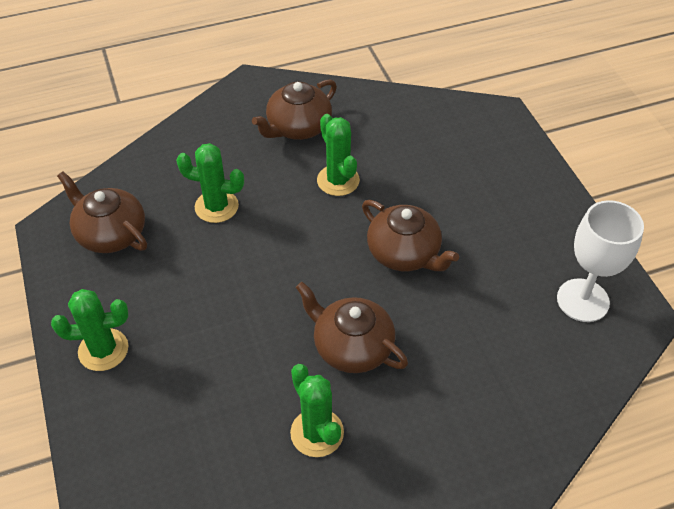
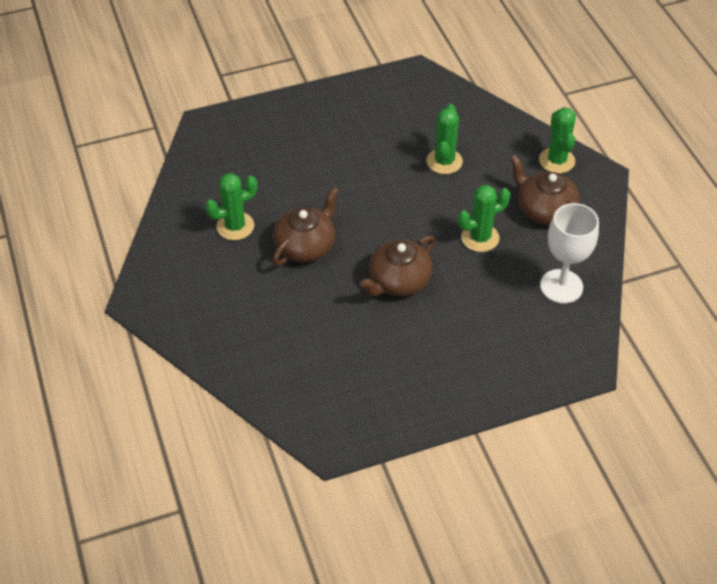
camera: 90 degrees right, 0 degrees up
green cactus [51,289,128,371] -> green cactus moved to [539,107,576,173]
brown teapot [57,172,147,253] -> none
white goblet [557,200,644,322] -> white goblet moved to [540,203,599,304]

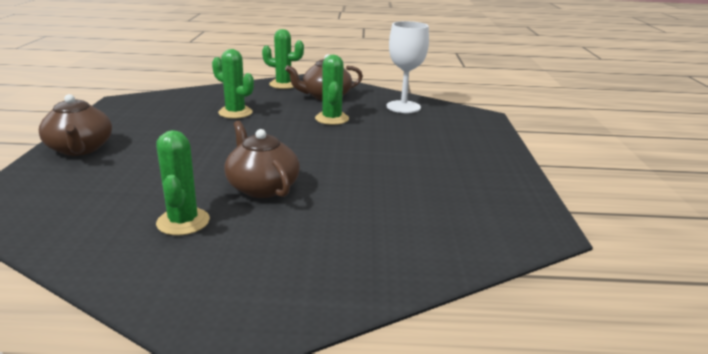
camera: 70 degrees left, 25 degrees down
brown teapot [360,235,435,296] -> brown teapot moved to [39,94,112,156]

